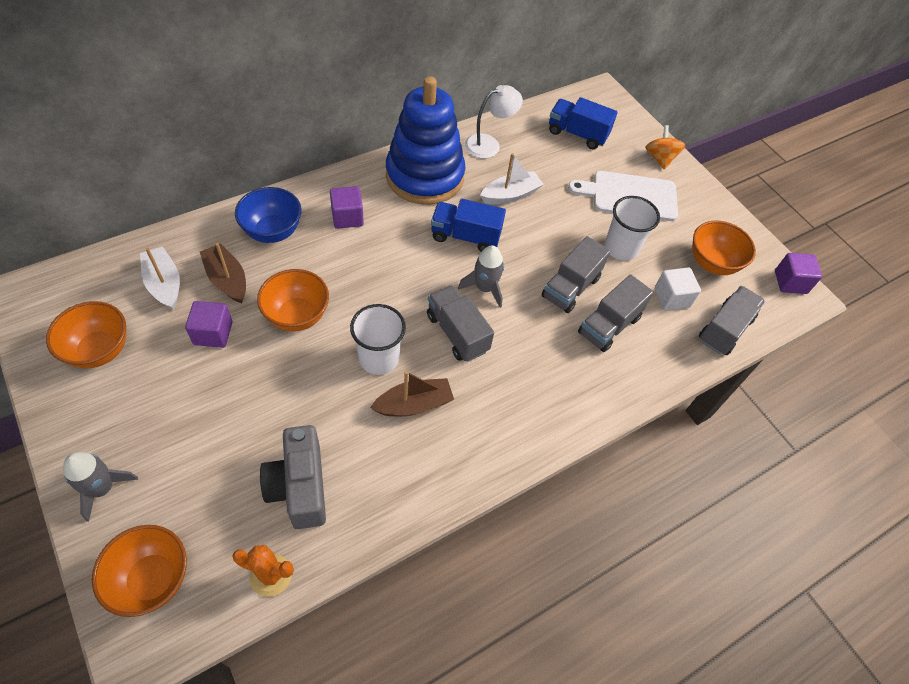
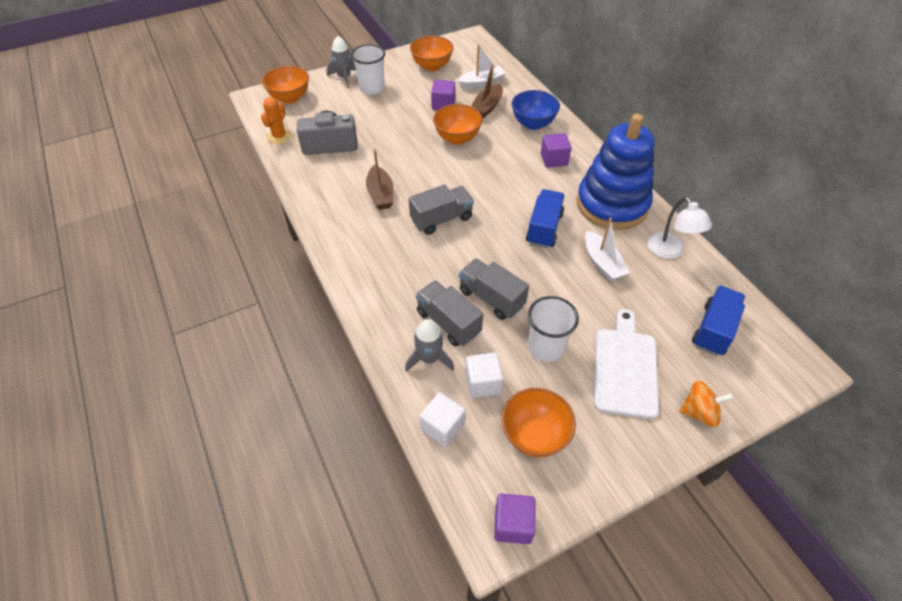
camera: 100 degrees right, 5 degrees down
brown boat [200,243,246,303] -> brown boat turned 150 degrees clockwise [471,63,503,118]
white cup [350,304,406,375] -> white cup moved to [351,44,385,95]
grey rocket [458,245,504,308] -> grey rocket moved to [405,319,454,372]
grey truck [699,286,765,355] -> white cube [419,393,465,447]

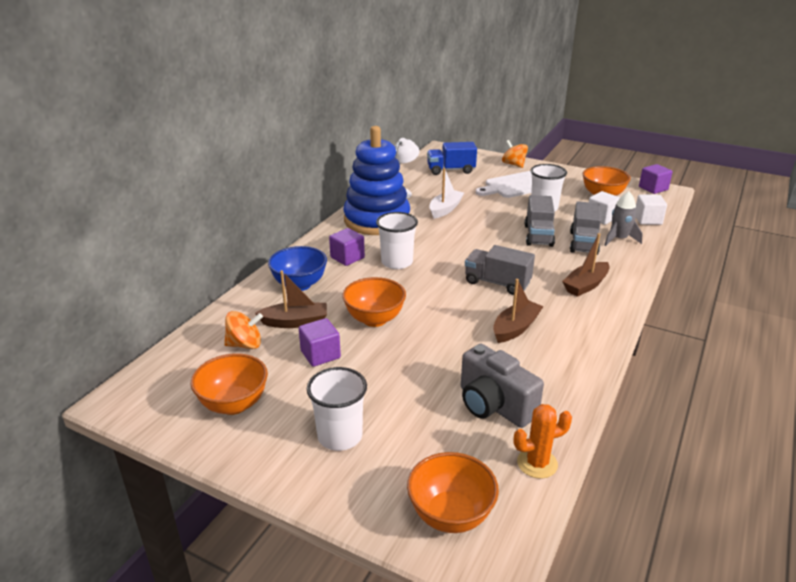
camera: 125 degrees left, 20 degrees down
grey rocket [327,36,356,88] -> none
white boat [458,44,506,89] -> orange spinning top [224,311,263,349]
blue truck [526,189,565,248] -> none
none -> white cup [376,212,418,269]
none -> brown boat [562,233,610,297]

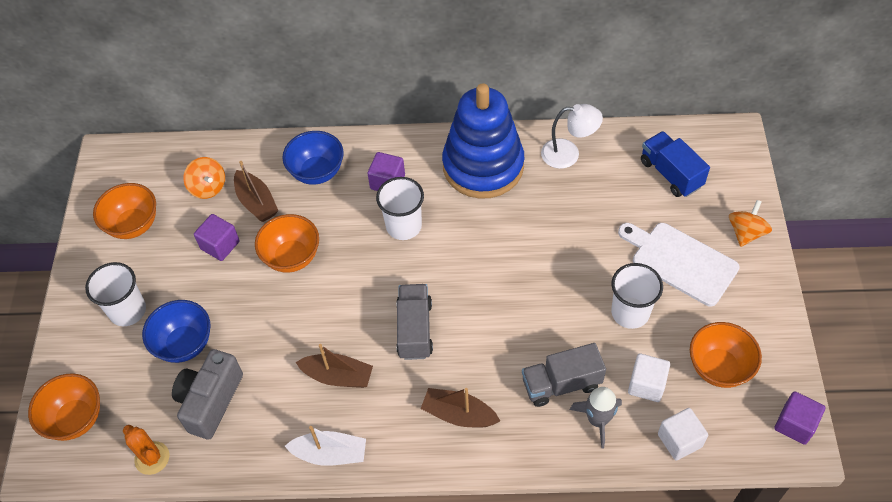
camera: 65 degrees right, 25 degrees up
white boat [429,168,464,219] -> white boat moved to [285,426,366,466]
grey truck [524,195,555,247] -> none
none -> blue bowl [142,300,210,363]

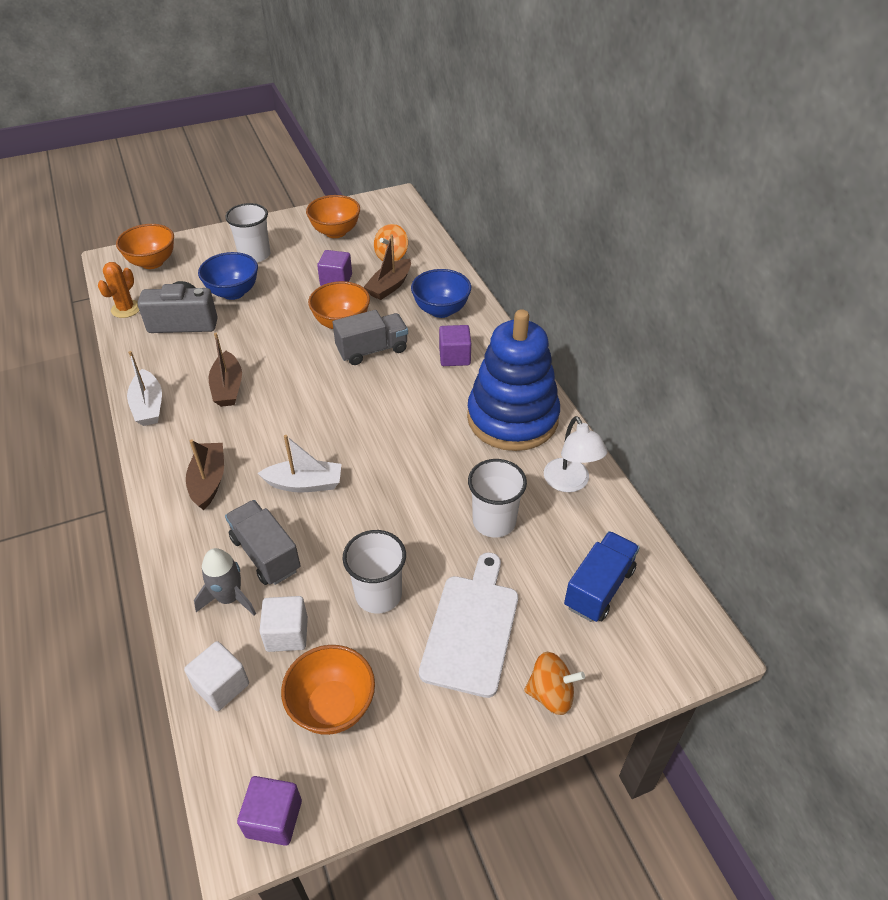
camera: 65 degrees right, 10 degrees down
white cup [376,177,424,240] -> white cup moved to [468,459,527,537]
grey truck [396,284,433,360] -> grey truck moved to [333,310,408,365]
none -> white boat [258,435,341,493]

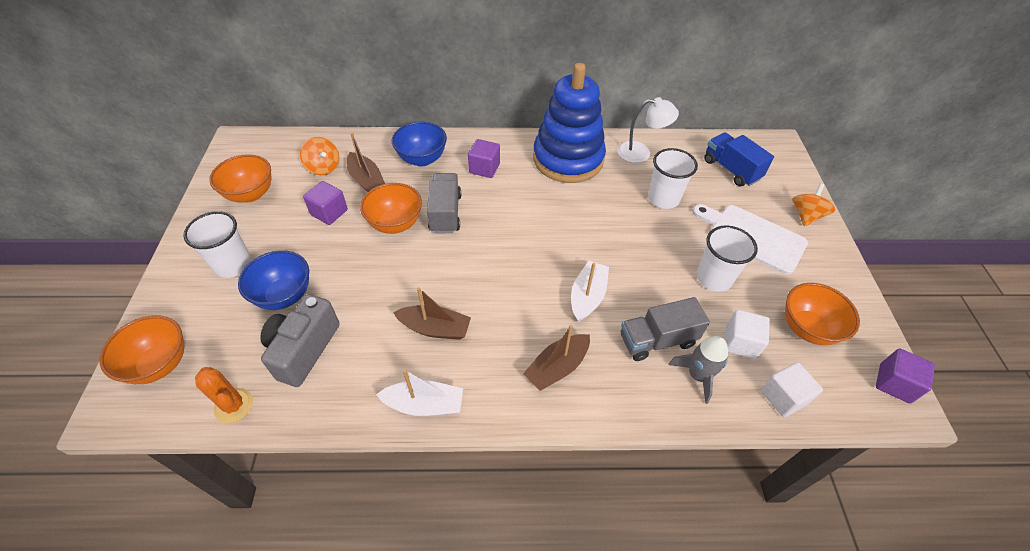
camera: 70 degrees left, 5 degrees up
brown boat [186,439,224,510] -> brown boat turned 60 degrees counterclockwise [523,325,590,391]

